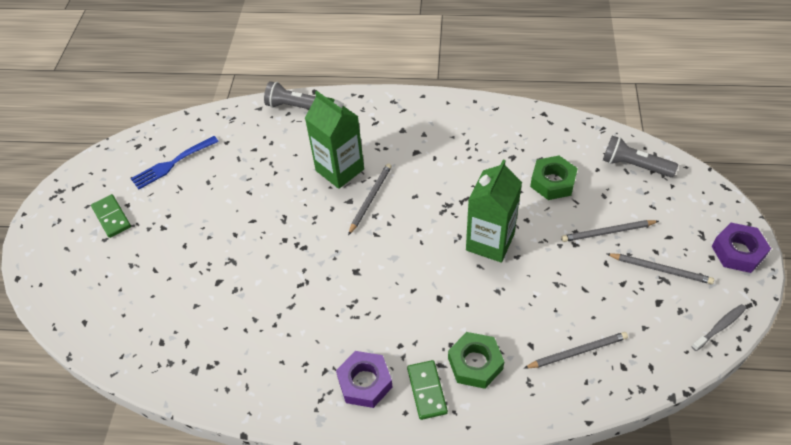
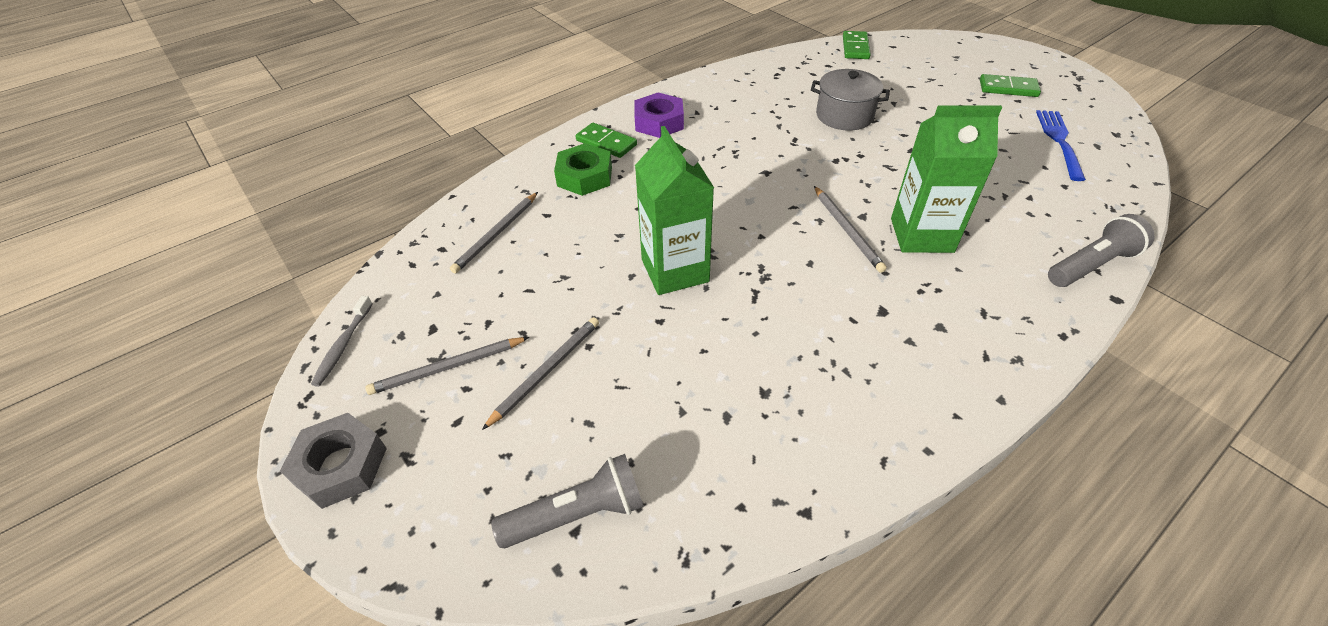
camera: 135 degrees right, 5 degrees down
green nut [530,156,578,200] -> none
purple nut [712,223,771,273] -> grey nut [280,413,387,509]
none -> grey pot [811,69,890,131]
none -> green domino [843,31,871,59]

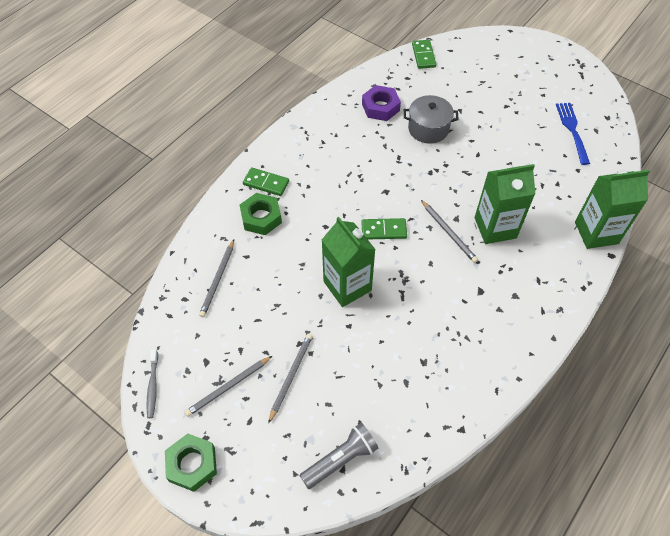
camera: 15 degrees left, 10 degrees up
grey nut [280,413,387,509] -> green nut [165,434,217,492]
purple nut [634,92,684,138] -> purple nut moved to [362,85,401,121]
green domino [980,74,1041,97] -> green domino moved to [361,218,407,239]
grey flashlight [1048,214,1155,287] -> green carton [575,170,650,249]

